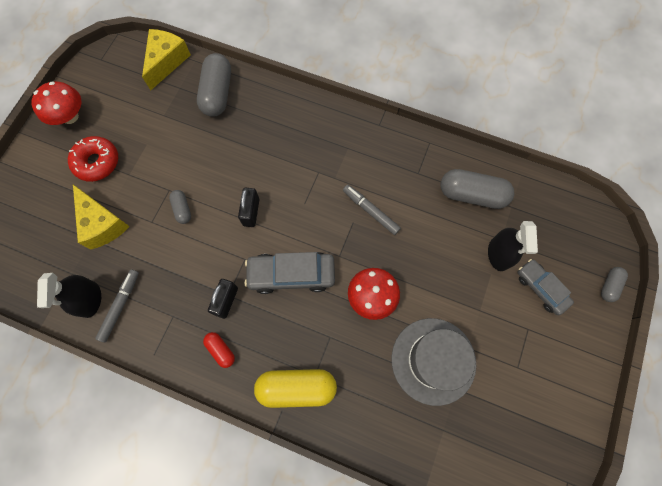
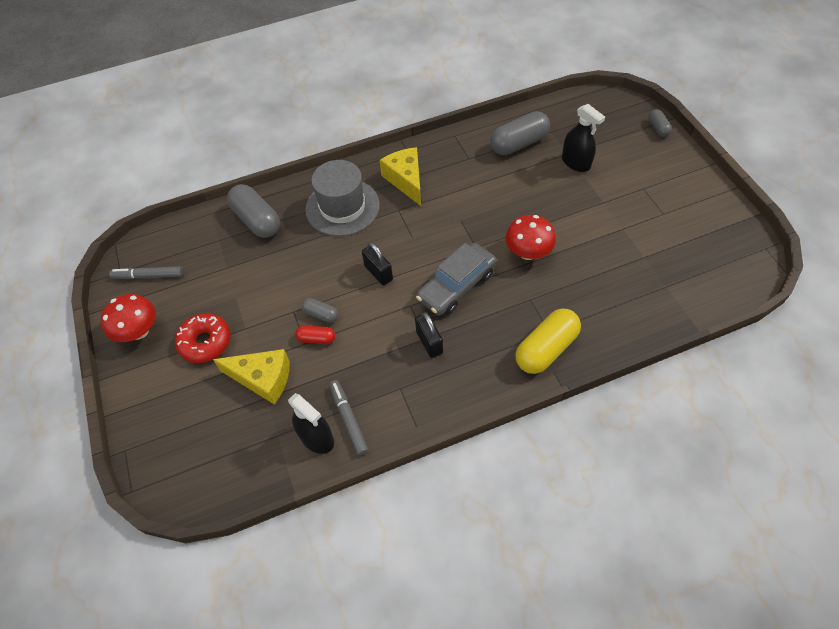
camera: 40 degrees left, 15 degrees down
yellow cheese [142,29,191,90] -> yellow cheese moved to [380,147,421,206]
red capsule [203,332,235,368] -> red capsule moved to [295,326,335,344]
grey marker [343,185,401,235] -> grey marker moved to [109,266,183,279]
grey hat [391,318,476,406] -> grey hat moved to [305,160,380,236]
grey car [518,259,574,315] -> none

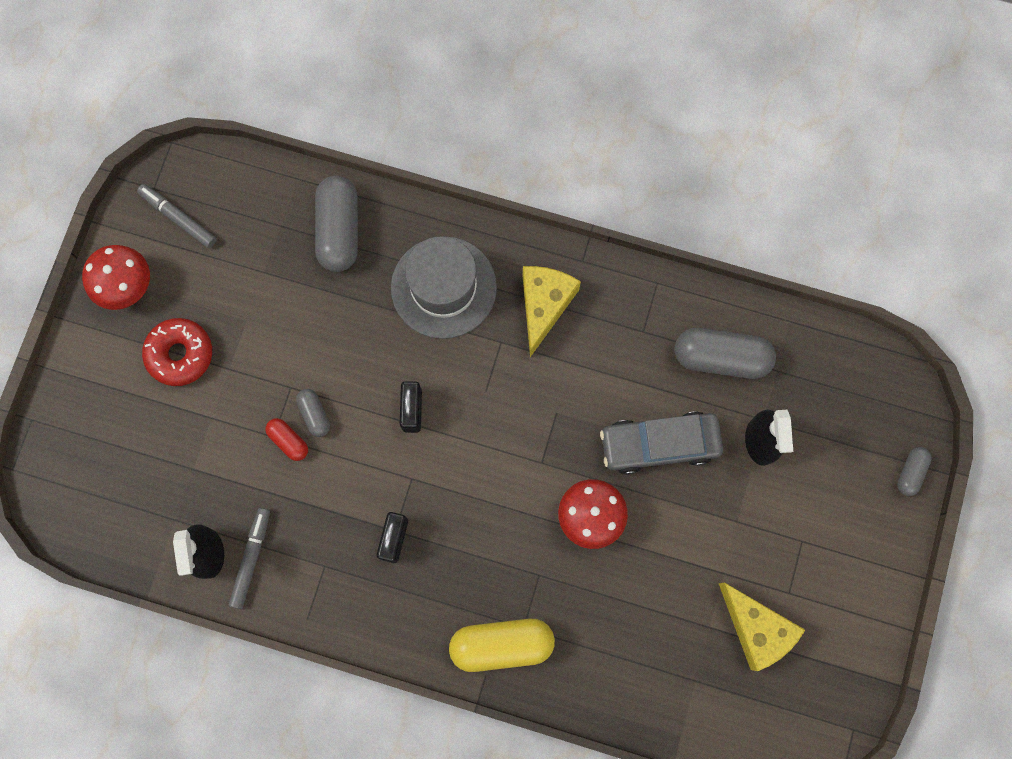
camera: 35 degrees right, 20 degrees up
yellow cheese [213,349,290,405] -> yellow cheese moved to [718,582,805,671]
grey car [416,243,497,316] -> grey car moved to [600,411,723,474]

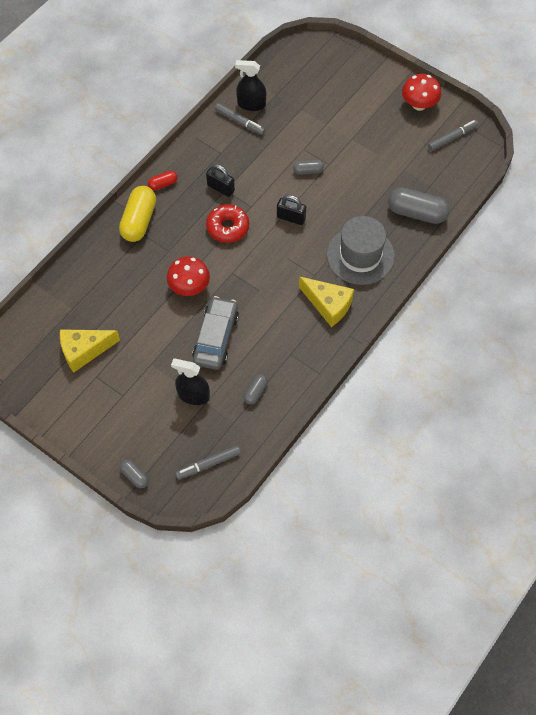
camera: 110 degrees right, 15 degrees down
red donut [142,318,212,386] -> red donut moved to [206,204,249,243]
red capsule [265,418,308,461] -> red capsule moved to [148,171,177,190]
grey capsule [675,328,776,379] -> grey capsule [244,374,268,405], size x0.51
none -> grey marker [175,445,241,480]

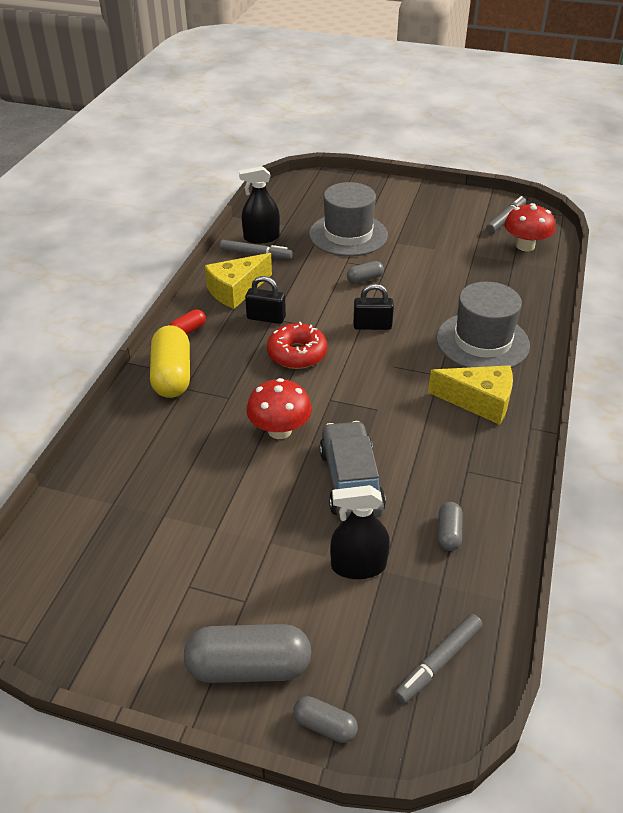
camera: 20 degrees left, 20 degrees down
yellow cheese [60,329,120,373] -> yellow cheese moved to [205,253,272,309]
grey capsule [388,188,450,224] -> grey capsule moved to [184,624,312,683]
red mushroom [402,74,441,111] -> red mushroom moved to [504,203,555,251]
none -> grey hat [309,182,388,256]

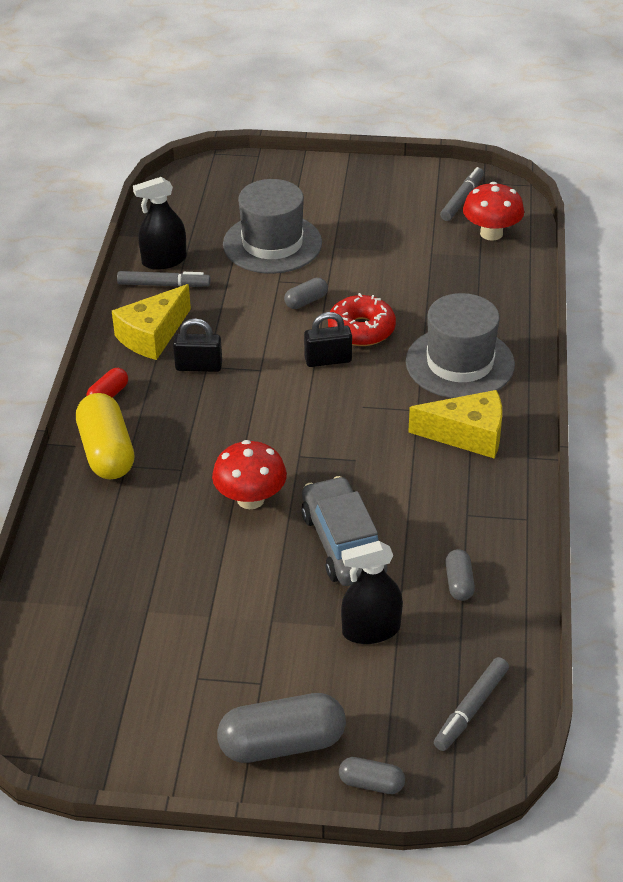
camera: 10 degrees left, 0 degrees up
red donut [267,322,327,369] -> red donut moved to [328,293,396,346]

